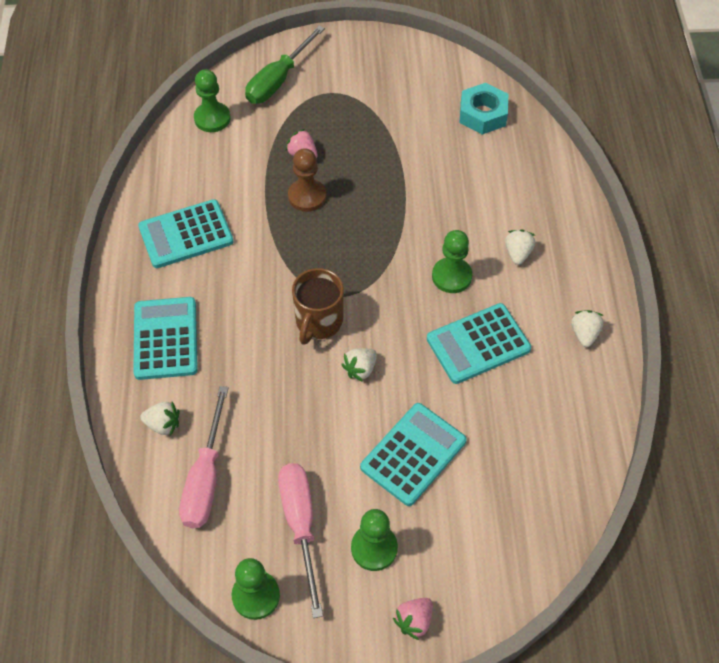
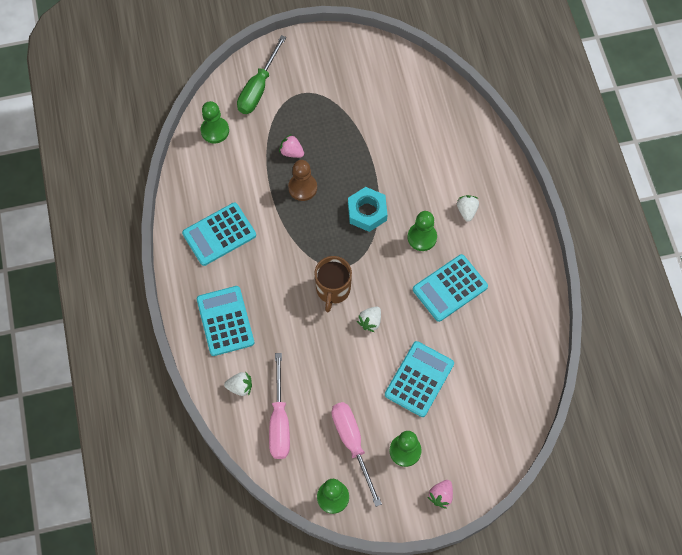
camera: 10 degrees left, 10 degrees up
turquoise nut [460,83,508,135] -> turquoise nut moved to [348,187,388,232]
white strawberry [571,310,604,347] -> none

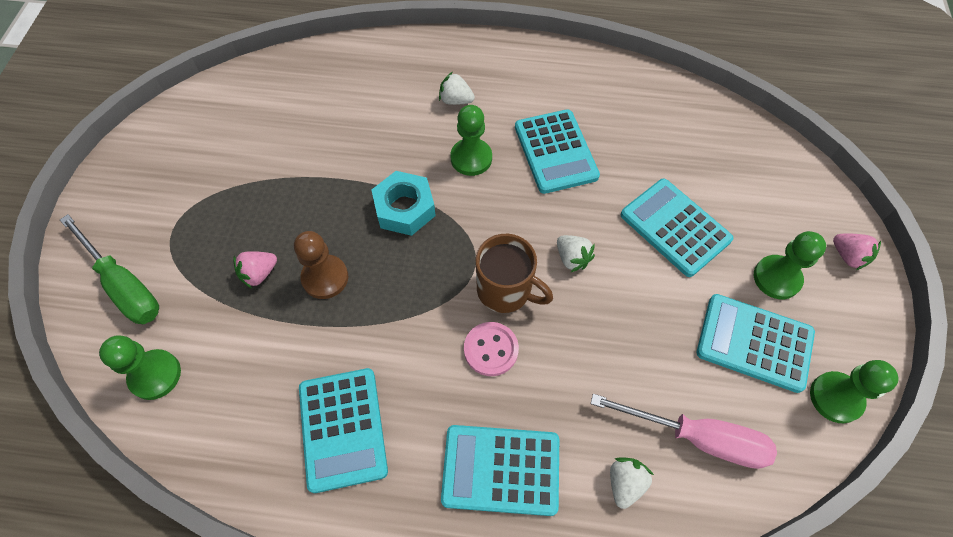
camera: 70 degrees left, 5 degrees down
pink screwdriver [331,402,382,507] -> turquoise calculator [697,294,815,393]
none -> pink button [464,322,519,376]

